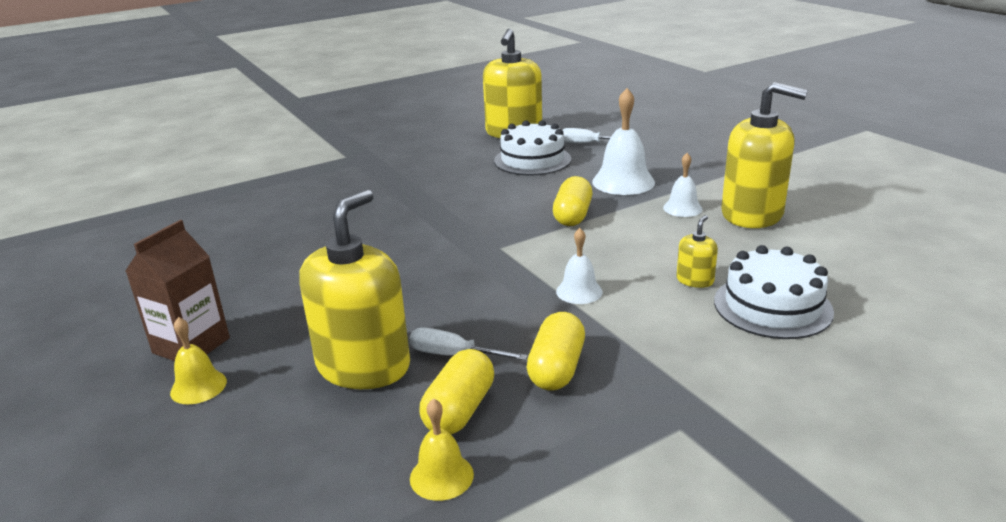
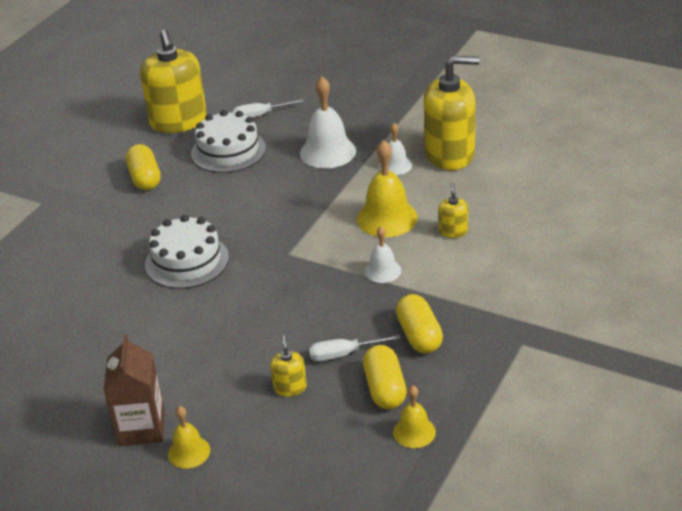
camera: 30 degrees left, 10 degrees up
yellow soap dispenser [299,189,410,389] -> yellow soap dispenser [270,335,307,397], size x0.43
yellow capsule [553,176,592,226] -> yellow capsule moved to [126,144,161,190]
white cake [714,245,834,339] -> white cake moved to [145,215,229,289]
none -> yellow bell [357,140,418,237]

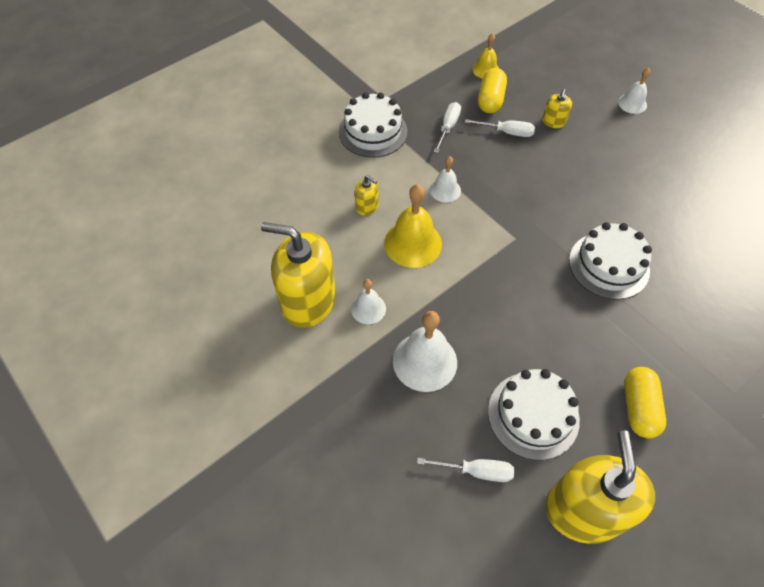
camera: 160 degrees left, 20 degrees up
brown carton [103,334,165,446] -> none
yellow bell [168,406,210,469] -> white bell [618,68,650,114]
yellow capsule [396,294,443,353] -> white screwdriver [434,102,461,153]
yellow soap dispenser [439,183,468,238] -> yellow soap dispenser turned 75 degrees counterclockwise [355,175,379,215]
none -> white cake [339,92,408,158]

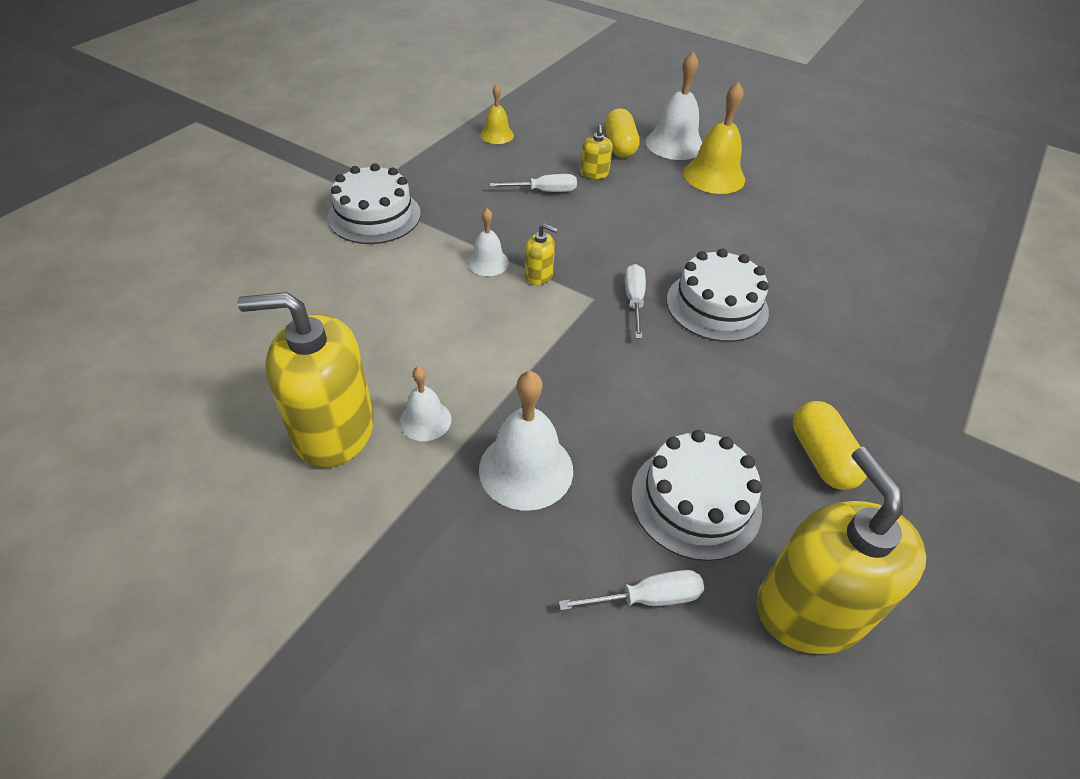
camera: 20 degrees left, 10 degrees down
yellow soap dispenser [355,175,379,215] -> yellow soap dispenser moved to [525,223,558,285]
yellow bell [384,184,442,268] -> yellow bell moved to [683,82,745,194]
white screwdriver [434,102,461,153] -> white screwdriver moved to [625,264,646,339]
yellow capsule [478,68,507,113] -> yellow capsule moved to [605,108,640,158]
white bell [618,68,650,114] -> white bell [645,52,702,160], size x1.75

